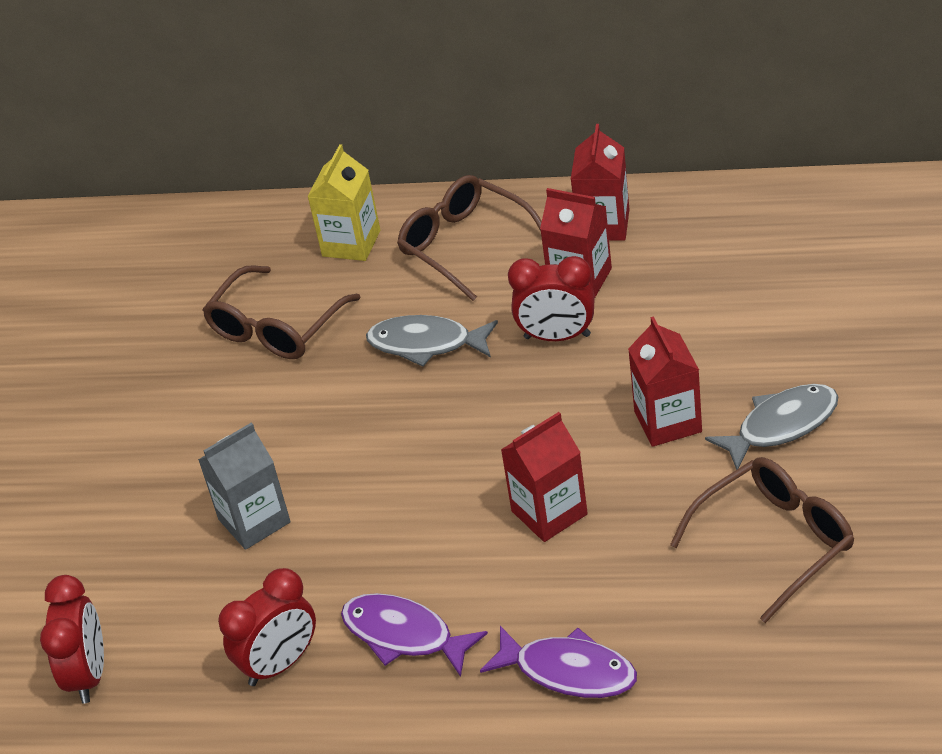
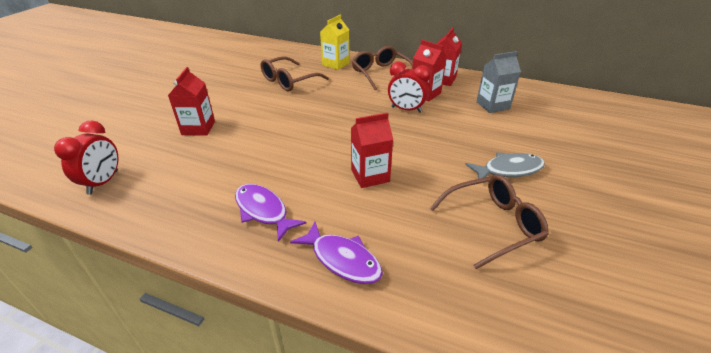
camera: 10 degrees right, 5 degrees down
grey carton [198,422,291,550] -> grey carton moved to [476,51,521,113]
red clock [218,568,316,686] -> none
grey fish [366,315,498,367] -> none
red carton [628,316,702,447] -> red carton moved to [168,67,215,136]

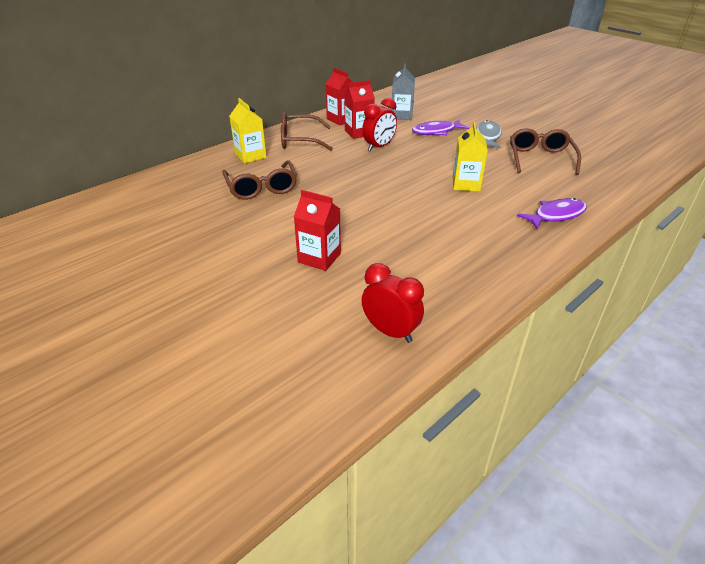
camera: 65 degrees left, 0 degrees up
purple fish [235,184,306,242] -> purple fish moved to [412,119,469,135]
red carton [351,113,393,188] -> yellow carton [453,122,488,192]

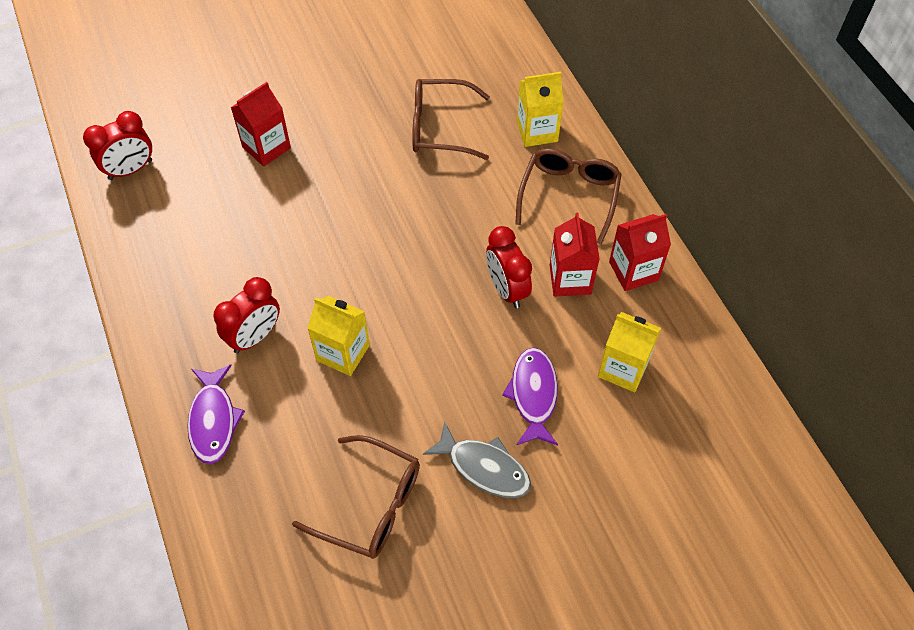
camera: 110 degrees right, 20 degrees up
grey carton [391,64,415,120] -> yellow carton [598,312,661,392]
none -> red clock [213,277,280,353]

